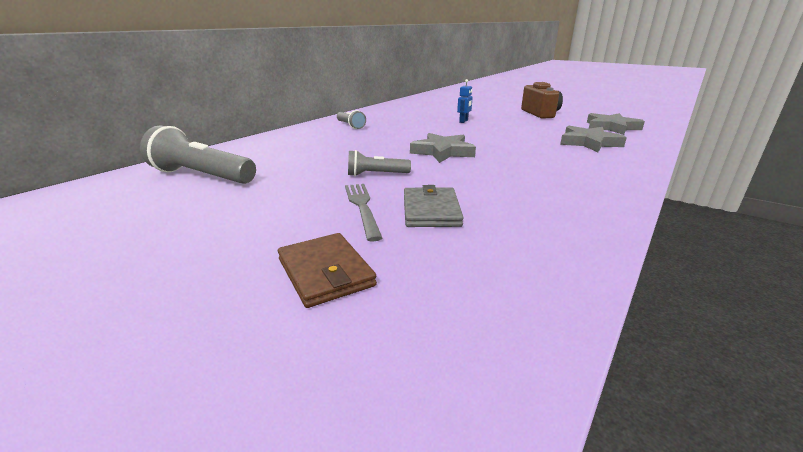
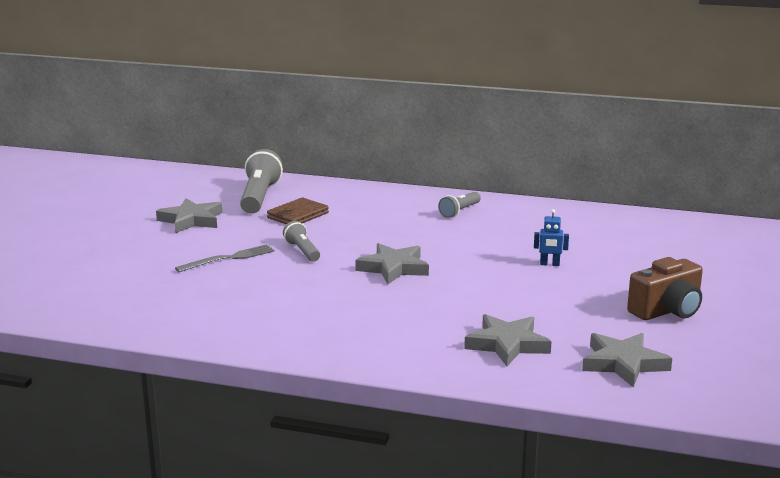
camera: 70 degrees right, 5 degrees down
brown wallet [278,233,377,308] -> brown wallet moved to [267,198,329,224]
grey wallet [404,185,464,227] -> none
none -> grey star [156,198,222,233]

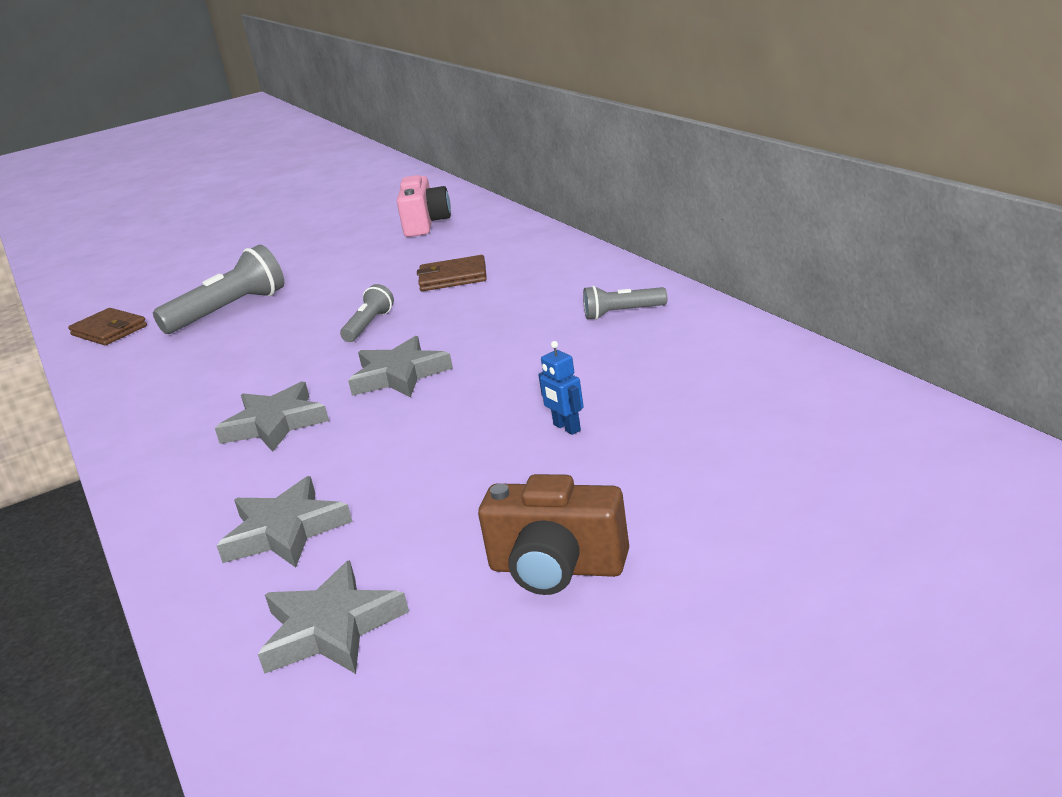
camera: 50 degrees right, 5 degrees up
grey star [156,198,222,233] -> grey star moved to [215,381,329,452]
grey fork [175,244,275,272] -> none
grey flashlight [240,149,283,214] -> grey flashlight moved to [153,244,284,334]
none -> brown wallet [68,308,147,345]
none -> pink camera [397,175,451,237]

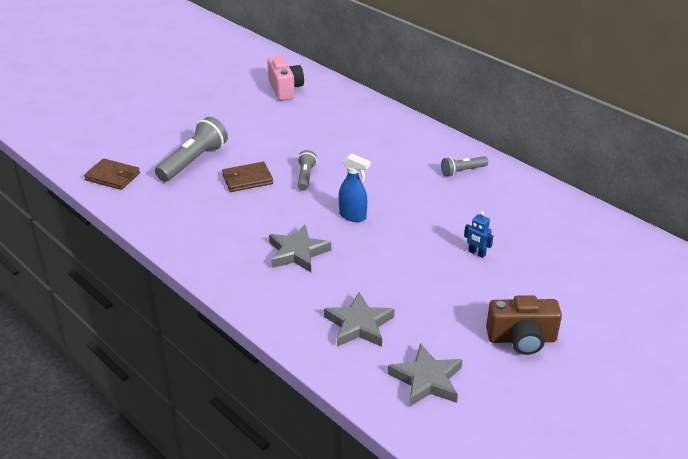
camera: 20 degrees left, 10 degrees up
grey star [348,336,453,398] -> blue spray bottle [339,154,371,222]
brown wallet [417,255,487,291] -> brown wallet moved to [222,162,273,192]

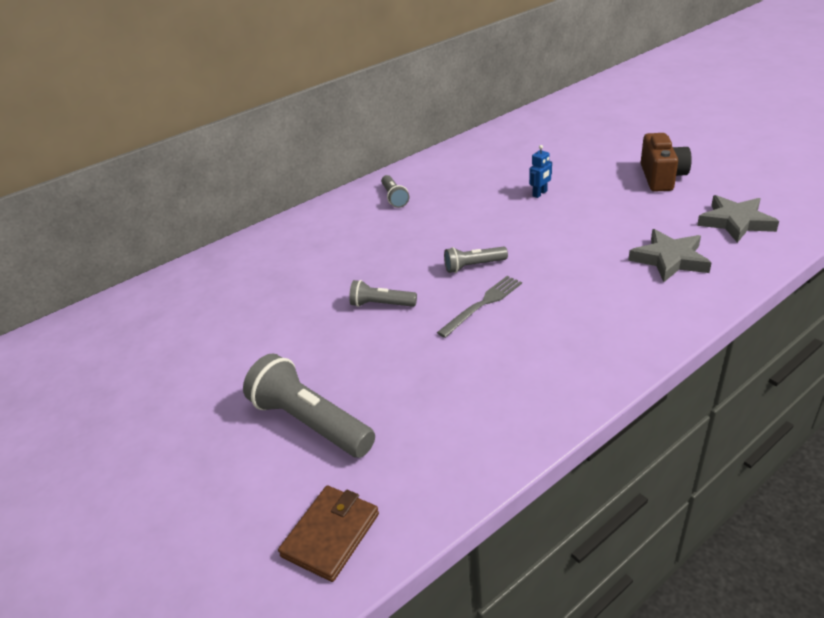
camera: 80 degrees left, 0 degrees up
brown wallet [222,162,273,192] -> none
pink camera [267,56,304,101] -> none
grey star [269,225,331,272] -> none
blue spray bottle [339,154,371,222] -> grey flashlight [444,247,508,273]
none -> grey fork [437,276,522,338]

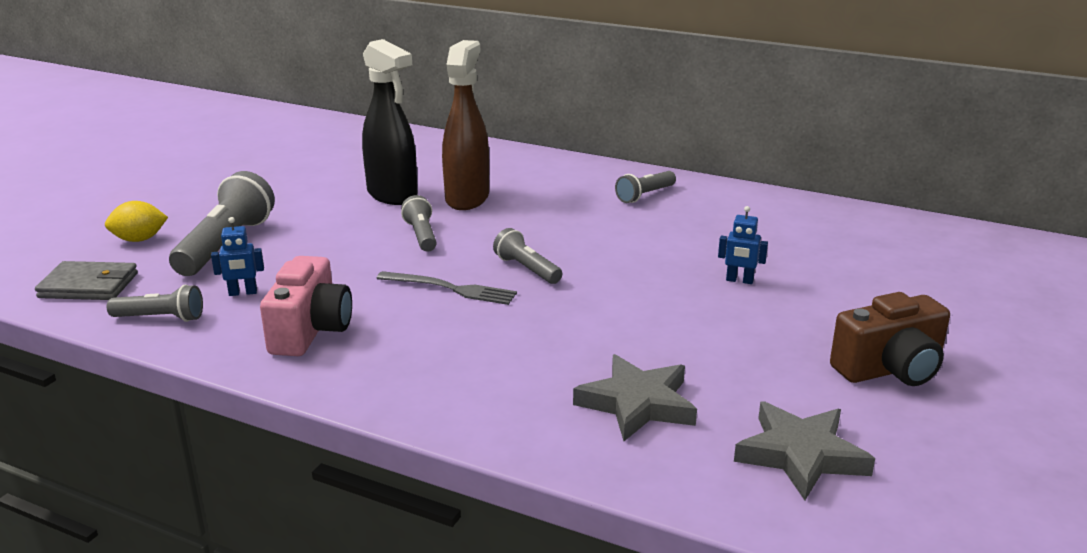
camera: 60 degrees right, 10 degrees down
brown wallet [278,485,379,582] -> grey wallet [35,261,138,300]
none -> yellow lemon [105,201,168,242]
none -> grey flashlight [107,285,203,322]
none -> blue robot [211,217,264,296]
none -> pink camera [260,256,352,356]
none -> black spray bottle [362,39,418,205]
none -> brown spray bottle [442,40,489,210]

